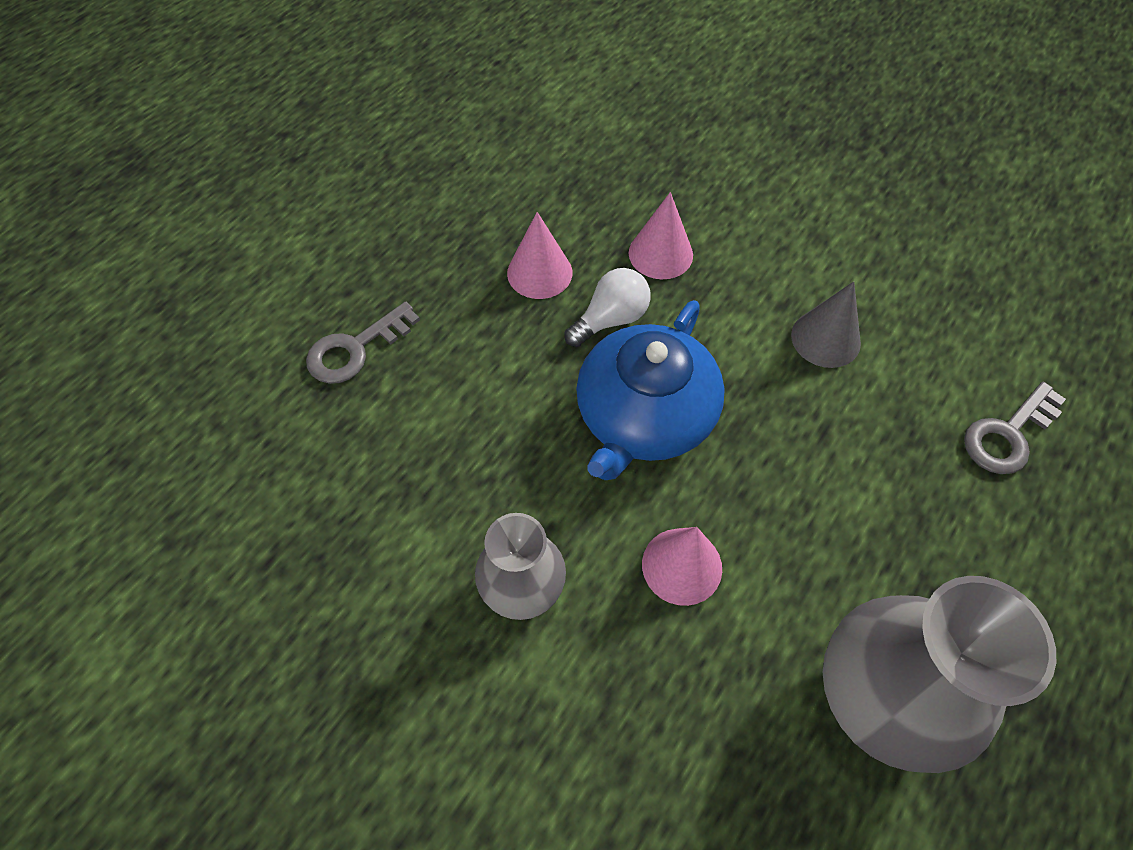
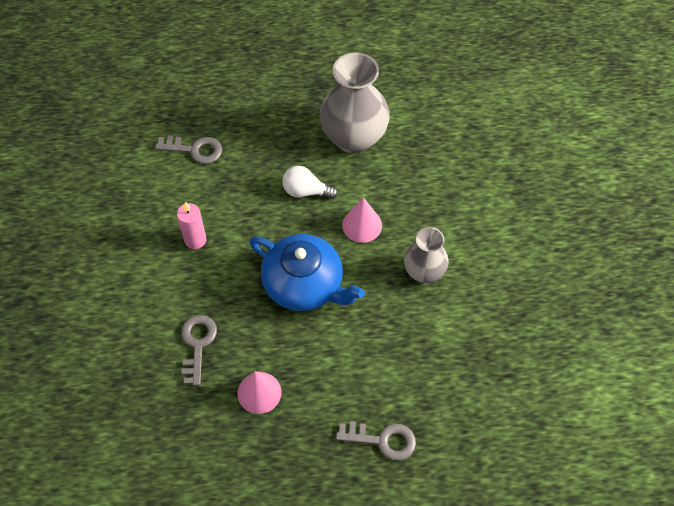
camera: 130 degrees left, 0 degrees up
white light bulb [565,268,651,347] -> white light bulb moved to [282,166,338,199]
blue teapot [576,300,725,480] -> blue teapot turned 45 degrees clockwise [249,234,365,311]
pink cone [629,192,693,279] -> grey key [181,315,217,386]
grey cone [791,282,861,368] -> pink candle [177,202,207,249]

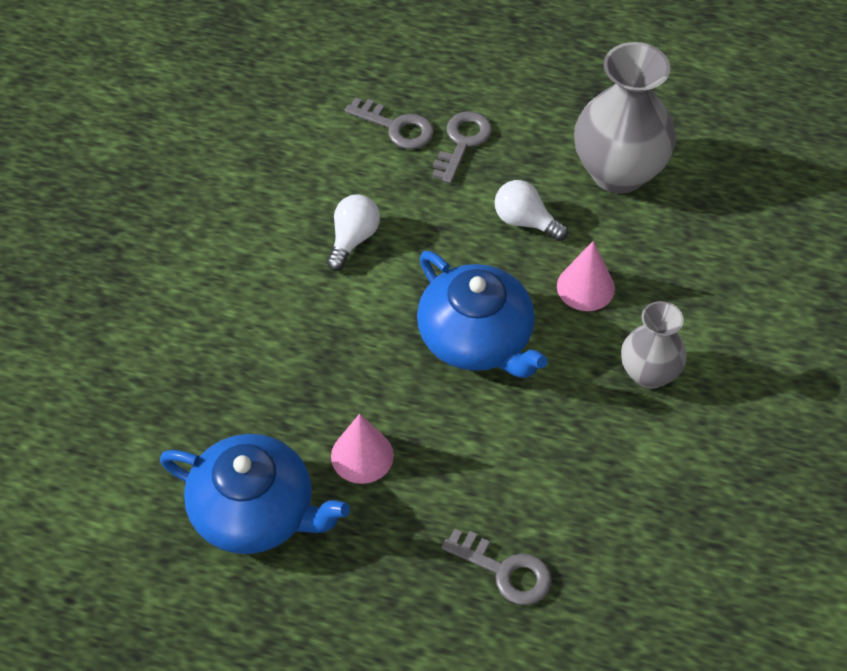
camera: 20 degrees right, 5 degrees down
pink candle [177,202,207,249] -> white light bulb [327,194,380,271]
grey key [181,315,217,386] -> grey key moved to [432,111,492,184]
none -> blue teapot [160,434,350,554]

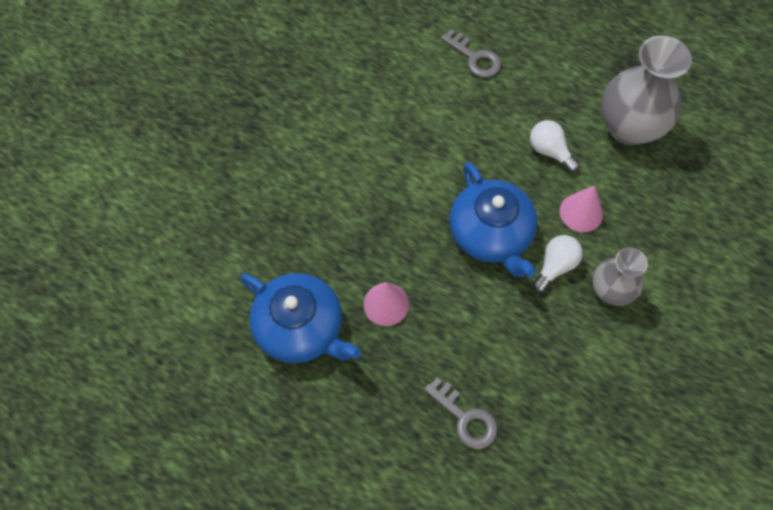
camera: 15 degrees right, 10 degrees up
white light bulb [327,194,380,271] -> white light bulb moved to [532,235,583,293]
grey key [432,111,492,184] -> none

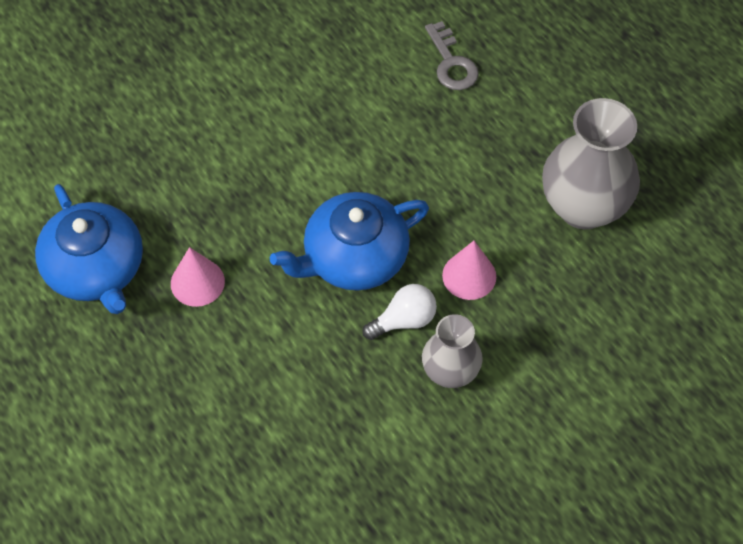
camera: 25 degrees right, 5 degrees down
grey key [424,377,498,449] -> none
blue teapot [449,162,537,277] -> blue teapot turned 60 degrees clockwise [270,192,429,290]
white light bulb [530,120,580,173] -> none

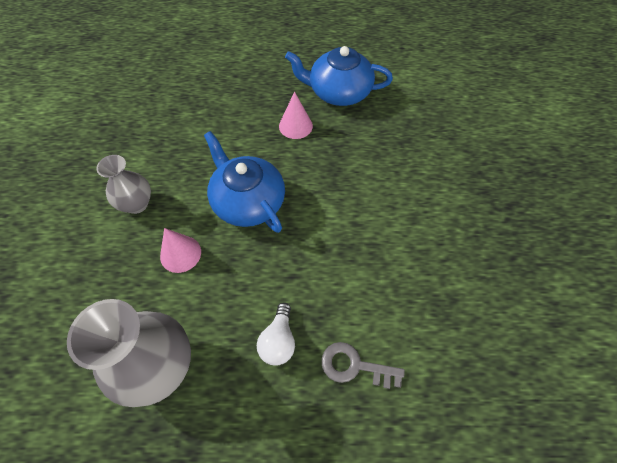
camera: 125 degrees right, 0 degrees up
blue teapot [270,192,429,290] -> blue teapot turned 45 degrees counterclockwise [204,131,285,233]
white light bulb [363,284,437,340] -> white light bulb moved to [257,303,295,366]

